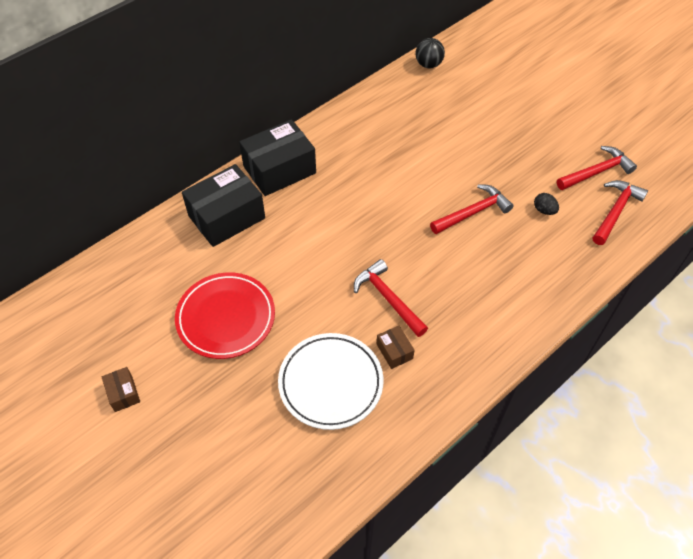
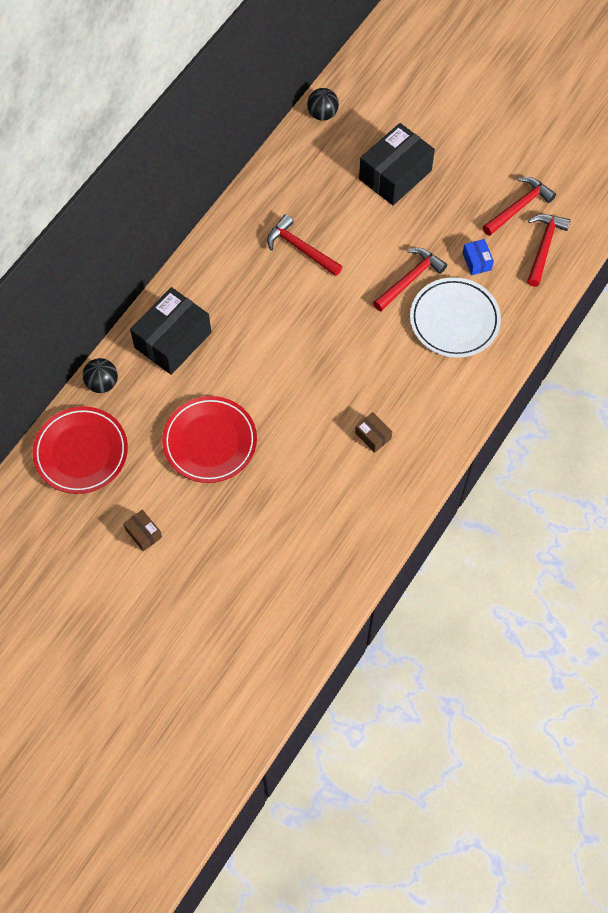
camera: 15 degrees left, 10 degrees up
black box [239,119,316,196] -> black box moved to [359,123,435,205]
white plate [278,333,383,430] -> white plate moved to [410,277,501,358]
red hammer [354,259,428,337] -> red hammer moved to [267,214,342,276]
black egg [534,193,559,215] -> blue box [463,239,494,275]
none -> red plate [32,406,128,494]
none -> black ball [83,358,118,393]

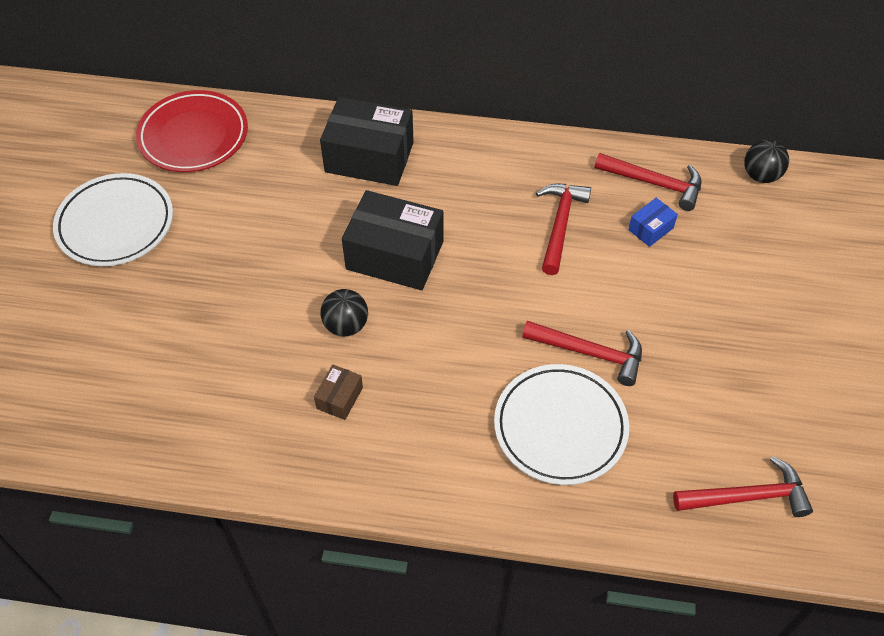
camera: 65 degrees right, 10 degrees down
black ball [83,358,118,393] -> black ball moved to [320,289,368,336]
brown box [123,510,162,551] -> white plate [53,173,173,266]
red plate [162,396,257,483] -> none
black box [359,123,435,205] -> black box moved to [342,190,443,290]
blue box [463,239,494,275] -> blue box moved to [628,198,678,247]
red hammer [483,177,556,236] -> red hammer moved to [594,153,702,211]

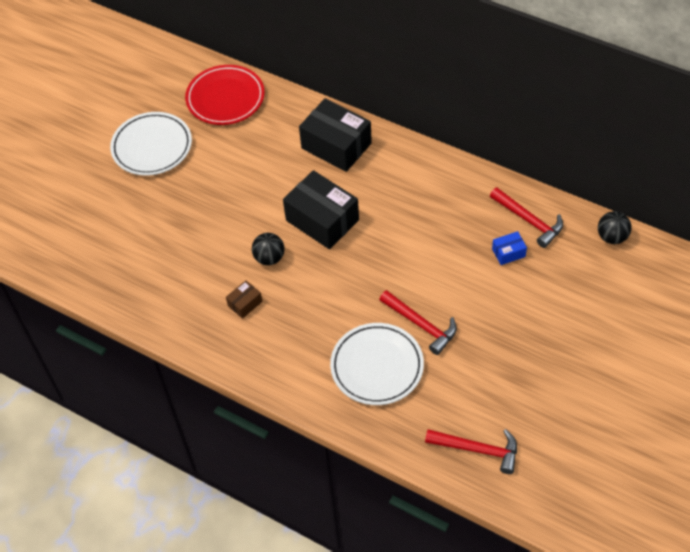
camera: 25 degrees right, 0 degrees up
red hammer [536,184,591,275] -> none

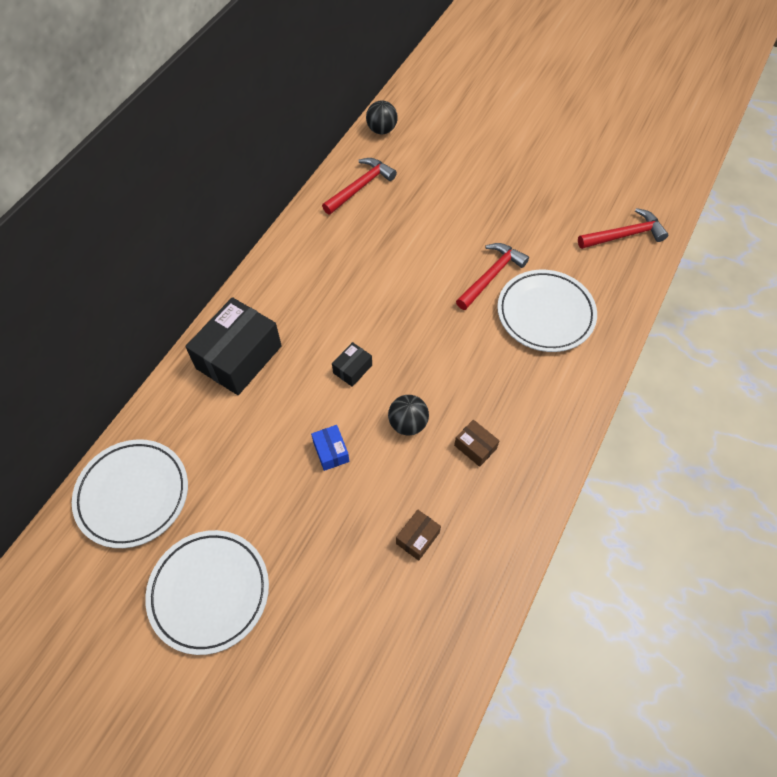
camera: 95 degrees left, 5 degrees up
red plate [185,65,265,125] -> white plate [72,439,188,548]
black box [283,170,359,249] -> black box [332,342,372,387], size x0.45
red hammer [425,429,517,474] -> red hammer turned 60 degrees clockwise [578,208,668,249]
blue box [492,231,527,265] -> blue box moved to [311,425,349,471]
none -> brown box [396,510,441,561]

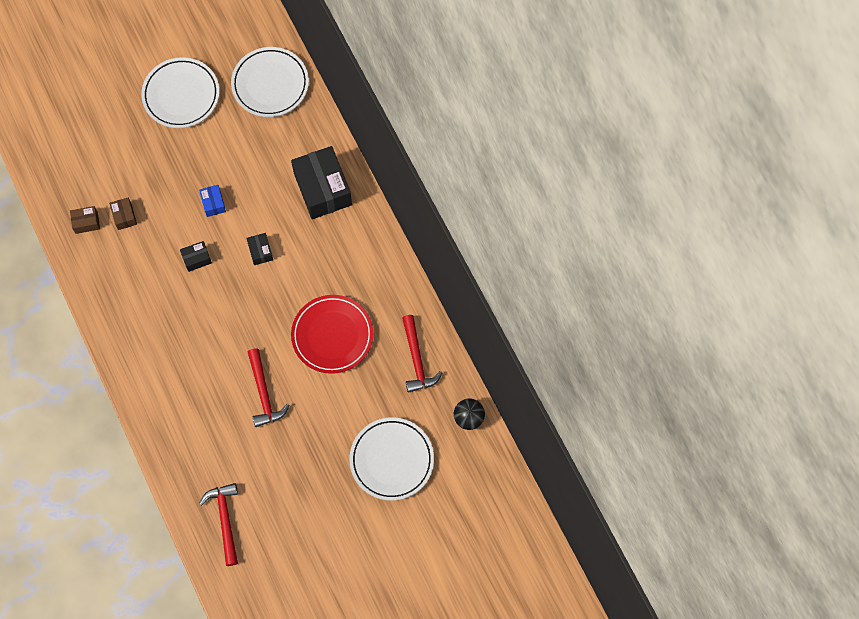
camera: 125 degrees right, 10 degrees up
blue box [311,425,349,471] -> blue box turned 60 degrees clockwise [199,185,226,217]
black ball [388,395,429,436] -> black box [180,241,212,272]
brown box [454,420,499,467] -> brown box moved to [70,206,100,234]
white plate [497,270,597,352] -> white plate moved to [349,418,434,501]
red hammer [578,208,668,249] -> red hammer turned 150 degrees clockwise [199,483,238,566]
none -> red plate [291,295,373,374]

